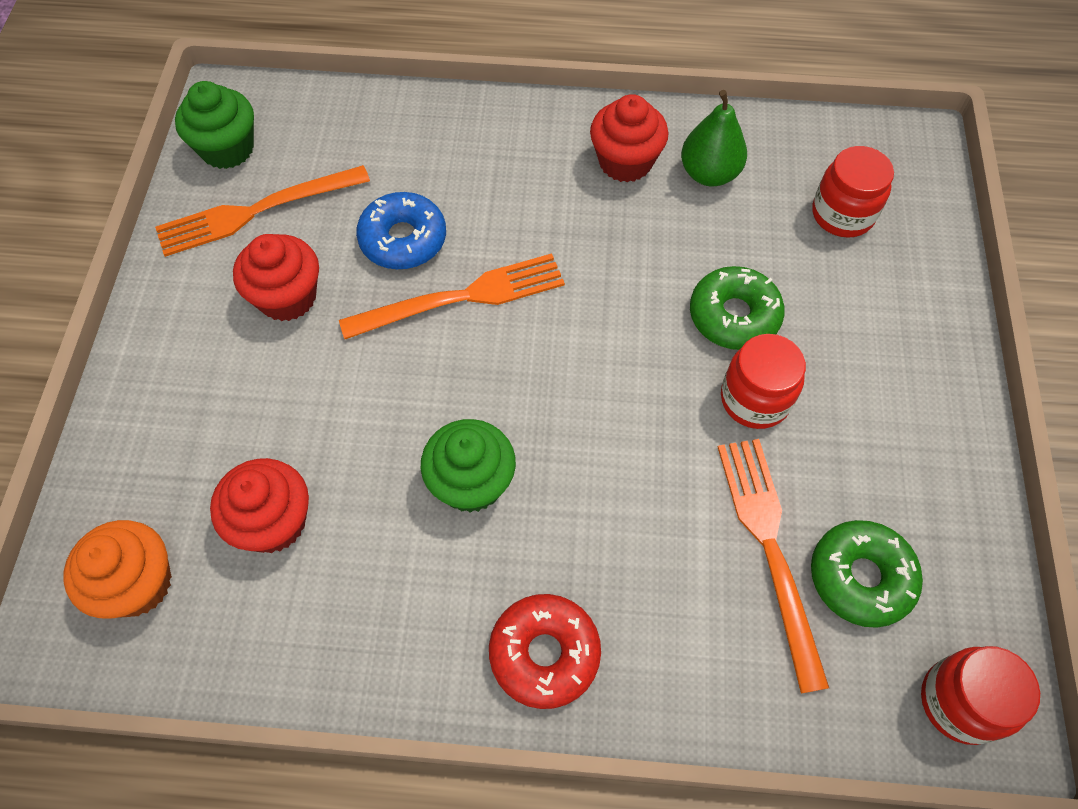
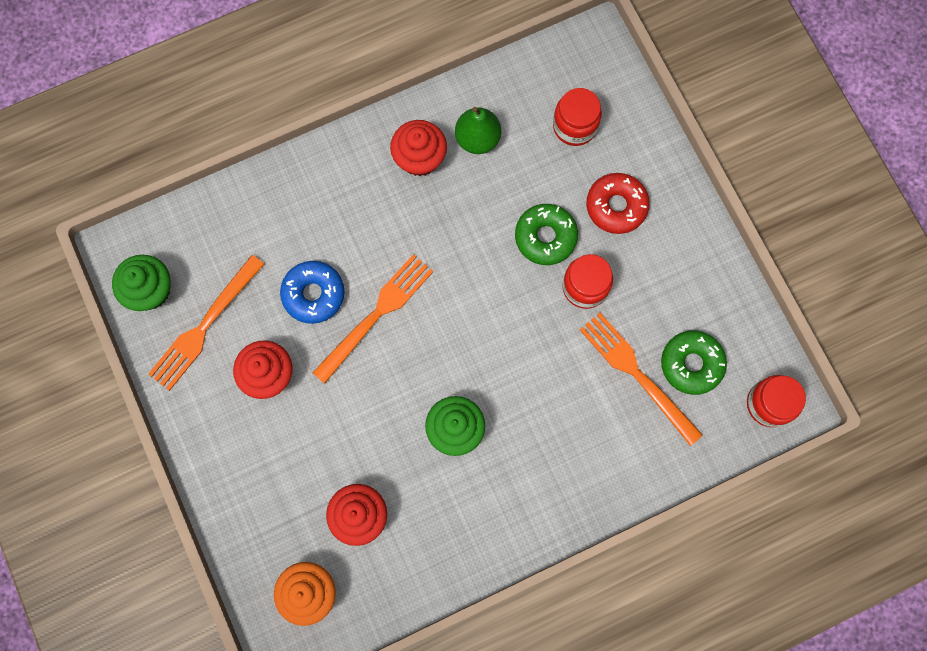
camera: 30 degrees left, 15 degrees up
red donut [489,594,601,709] -> red donut moved to [586,173,650,234]

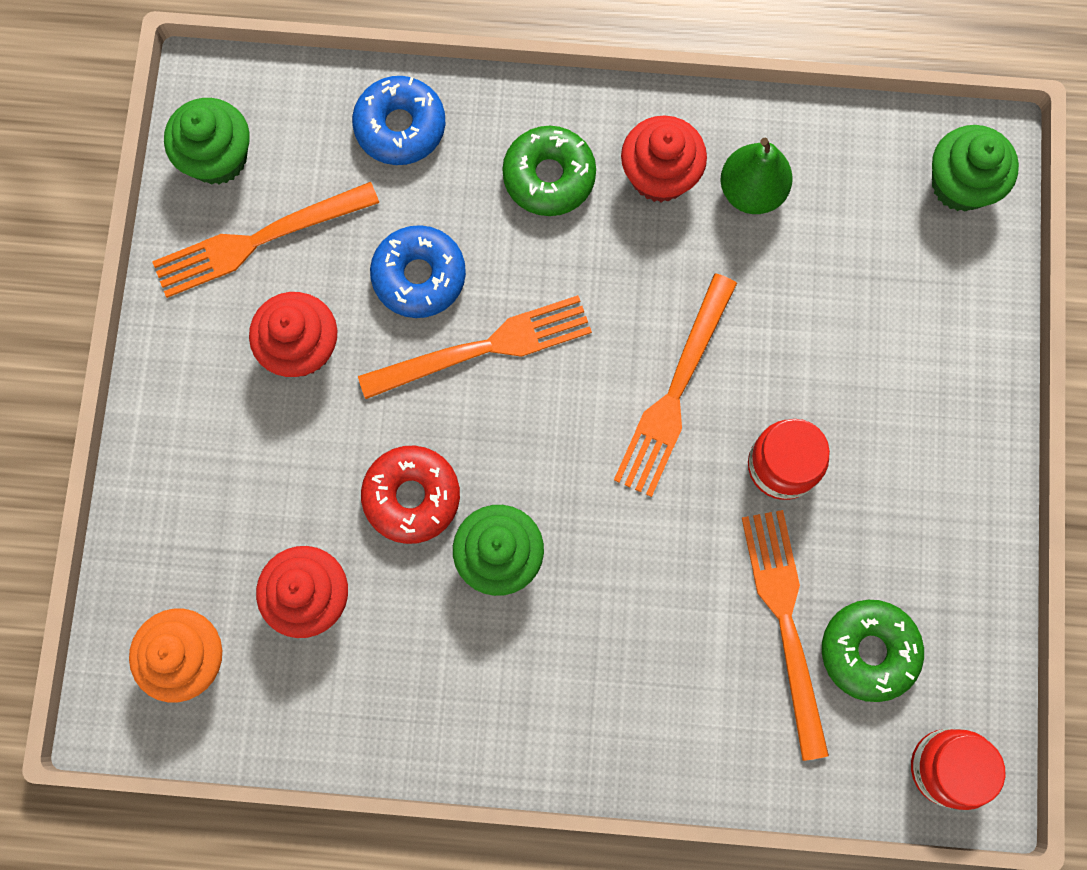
camera: 30 degrees right, 0 degrees up
green donut [515,204,578,265] -> green donut moved to [502,126,596,216]
red jar [553,88,602,146] -> none
red donut [586,173,650,234] -> red donut moved to [361,445,460,544]
none -> blue donut [352,76,445,165]
none -> orange fork [614,274,737,497]
none -> green cupcake [932,125,1019,212]

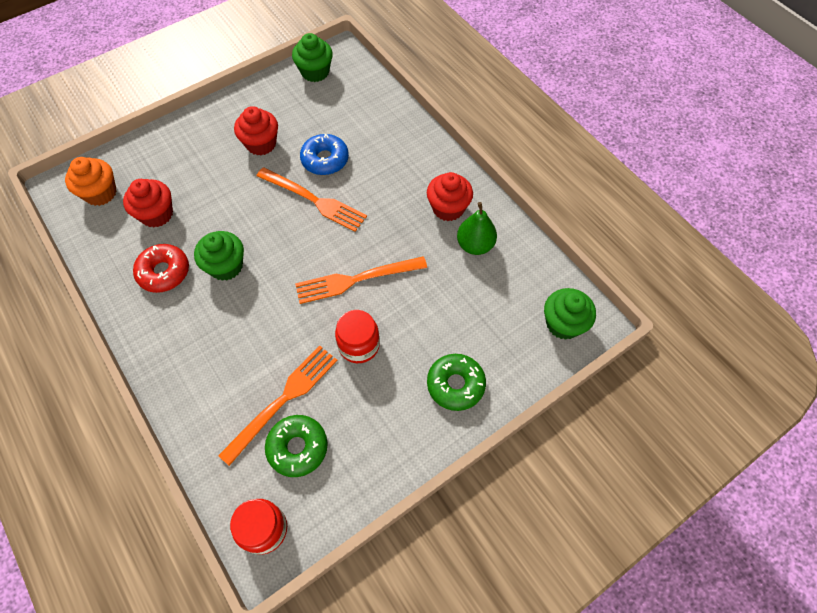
camera: 50 degrees right, 15 degrees down
orange fork [152,182,379,298] -> none
blue donut [352,76,445,165] -> none
red donut [361,445,460,544] -> red donut moved to [133,244,189,293]
green donut [502,126,596,216] -> green donut moved to [427,354,486,411]

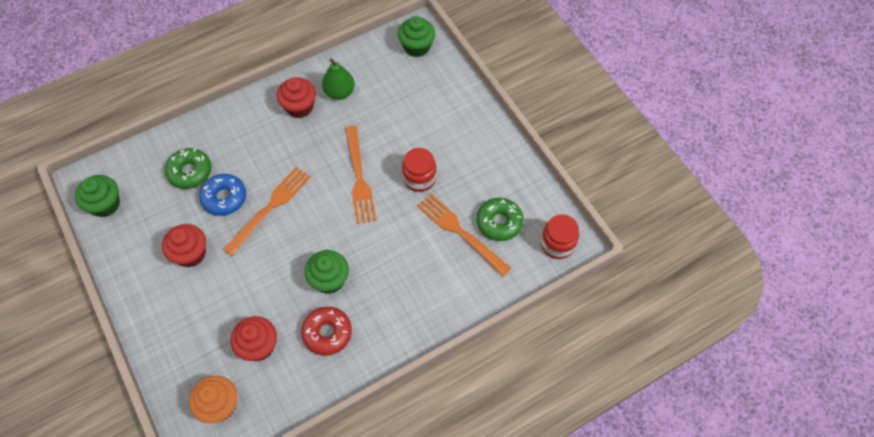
camera: 85 degrees left, 0 degrees up
green donut [427,354,486,411] -> green donut moved to [165,148,211,189]

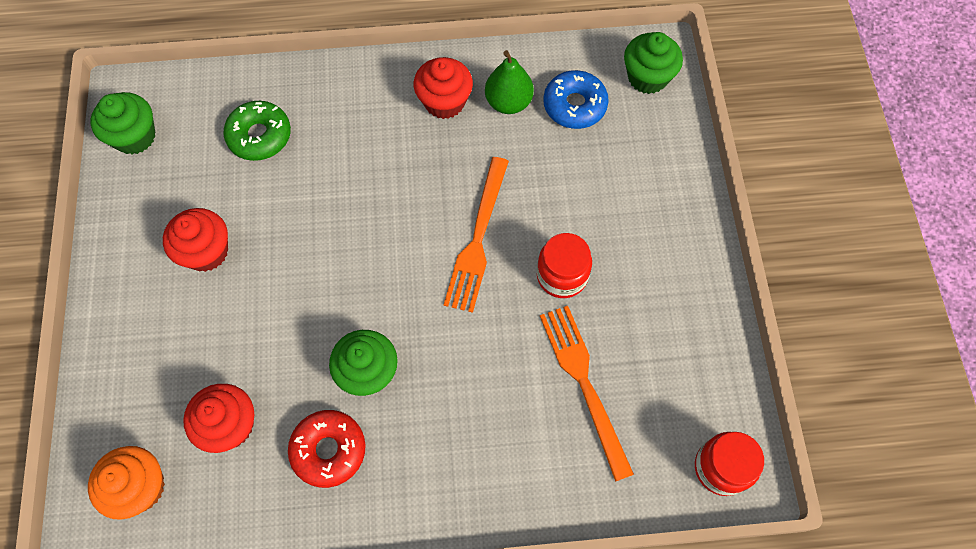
camera: 25 degrees right, 5 degrees up
blue donut [199,174,246,216] -> blue donut moved to [543,70,609,129]
orange fork [223,167,311,256] -> none
green donut [477,198,524,241] -> none

